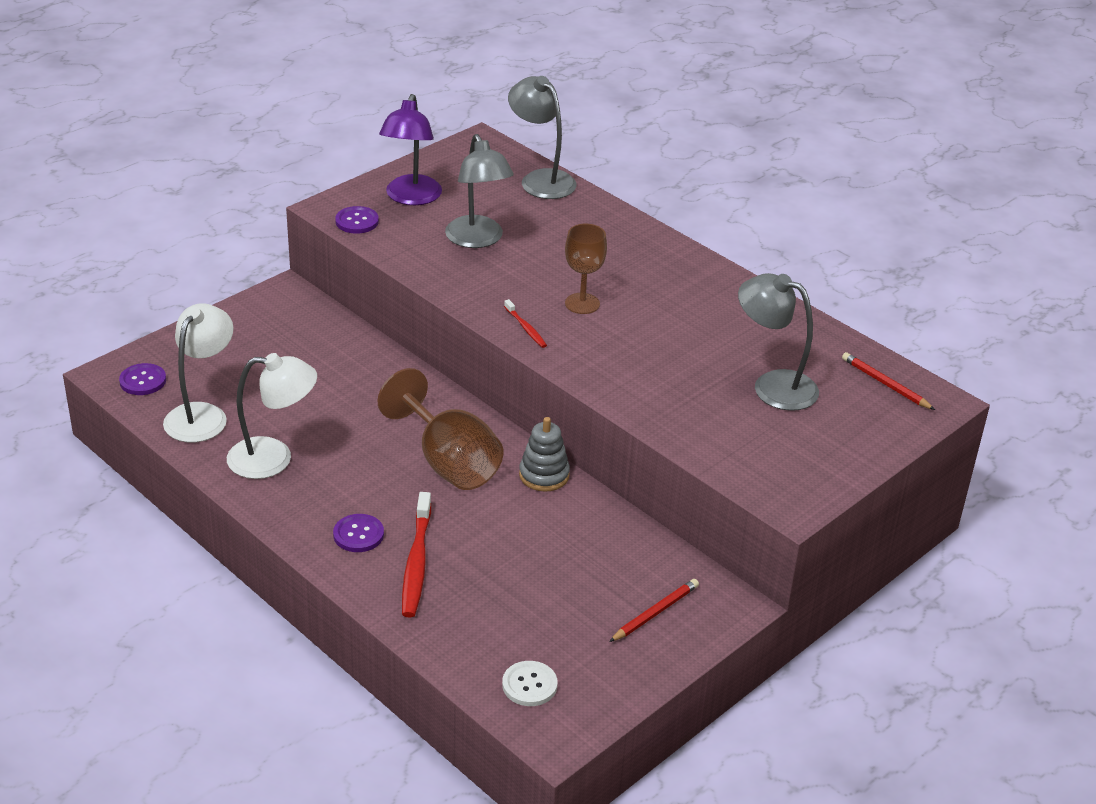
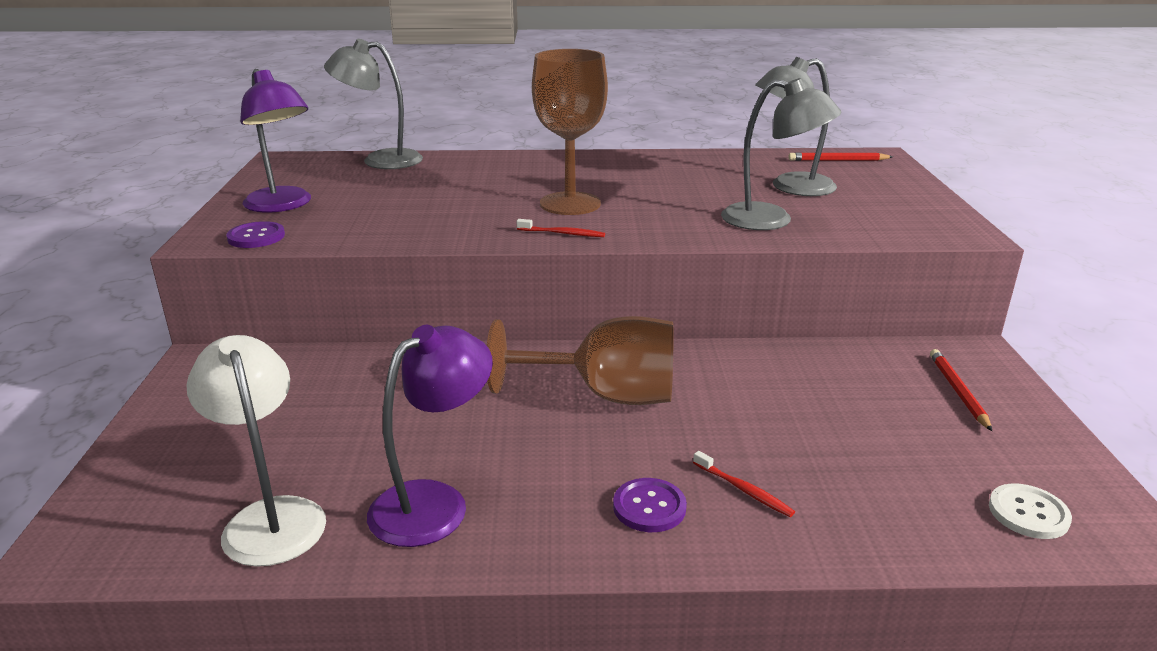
camera: 45 degrees left, 10 degrees down
purple button [119,363,166,395] -> none
white lamp [227,353,317,479] -> purple lamp [367,325,493,547]
red toothbrush [402,492,431,617] -> red toothbrush [693,451,795,517], size x0.52
grey lamp [445,134,514,248] -> grey lamp moved to [721,78,841,230]
grey stacking toy [519,417,570,492] -> none
brown goblet [565,224,607,314] -> brown goblet [532,49,608,215], size x1.60

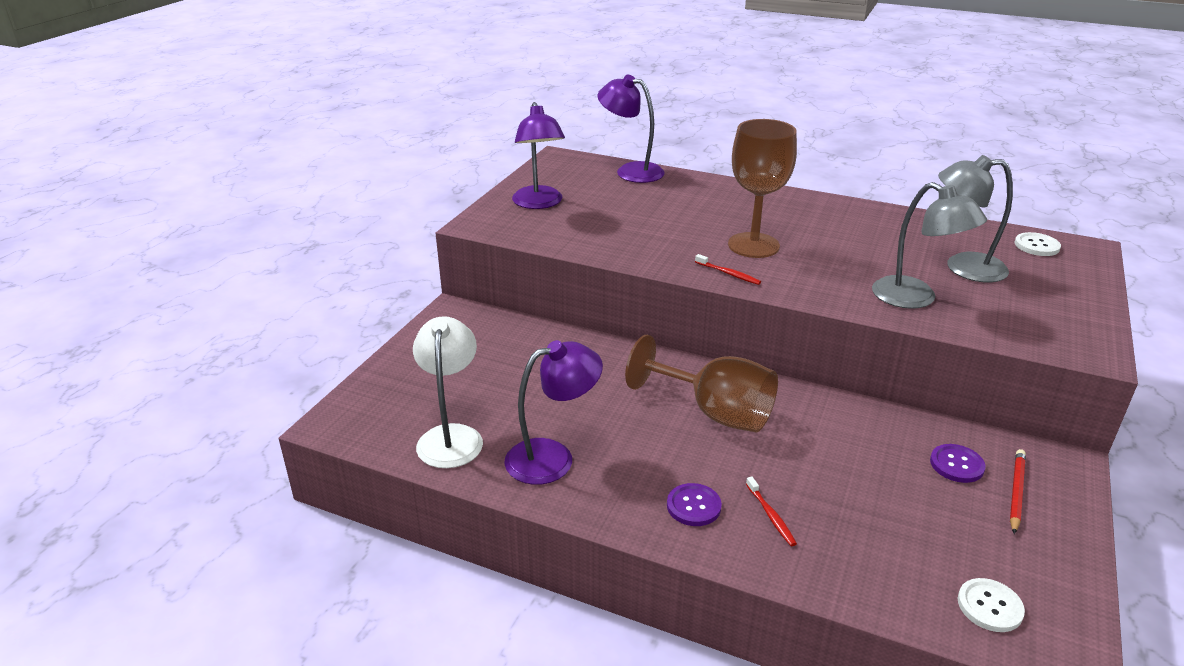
camera: 25 degrees right, 5 degrees up
purple button [226,221,285,248] -> purple button moved to [930,444,985,483]
grey lamp [324,39,423,169] -> purple lamp [598,75,665,183]
red pencil [789,153,893,161] -> white button [1015,232,1061,256]

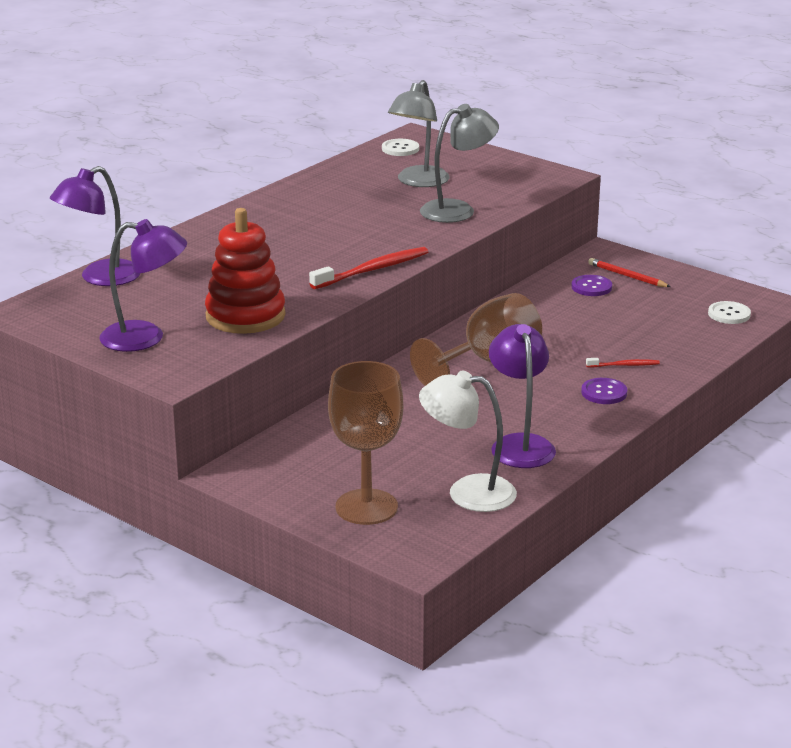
camera: 75 degrees left, 5 degrees down
red toothbrush [695,254,761,285] -> red toothbrush [309,247,428,289], size x1.91
brown goblet [728,119,797,258] -> brown goblet moved to [328,361,403,525]
none -> red stacking toy [205,208,286,334]

